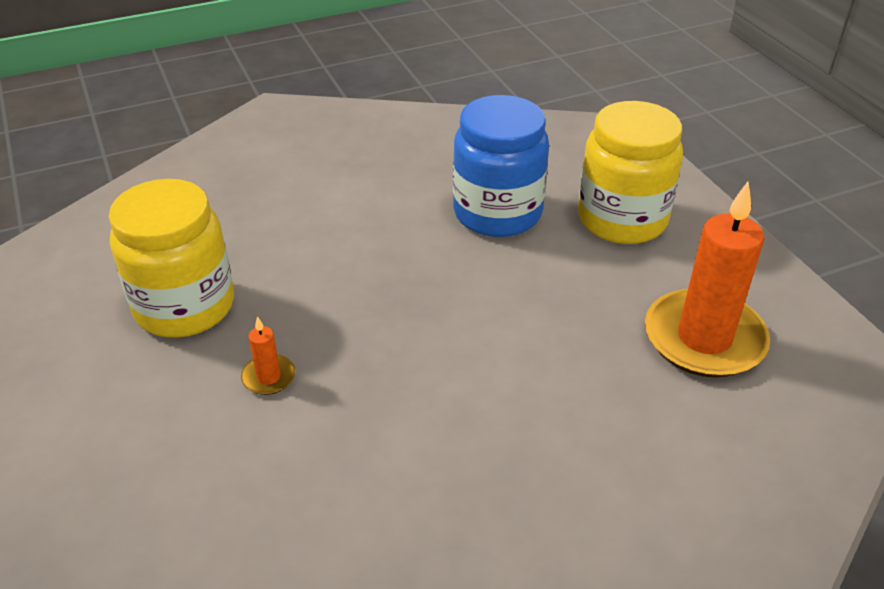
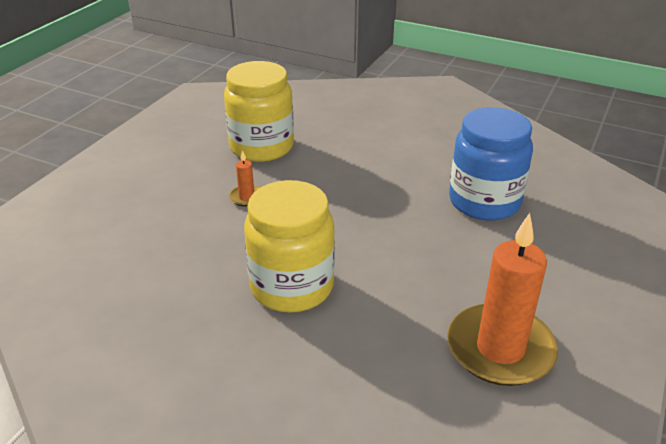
camera: 50 degrees right, 5 degrees down
yellow jar [578,101,683,244] -> yellow jar moved to [244,180,335,312]

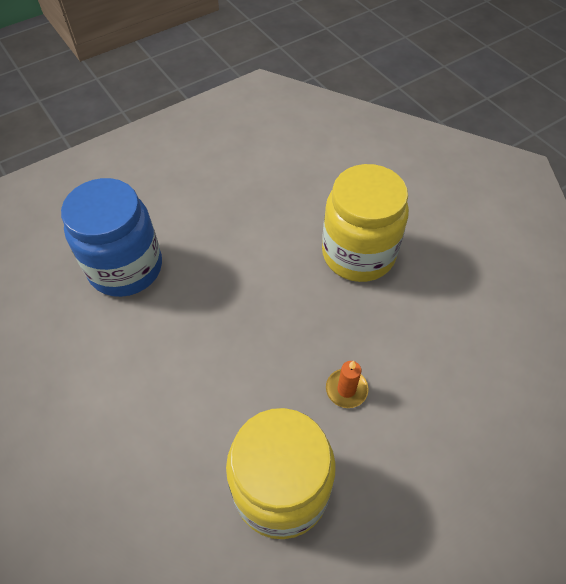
camera: 150 degrees left, 20 degrees up
orange candle [447,213,558,386] -> none

